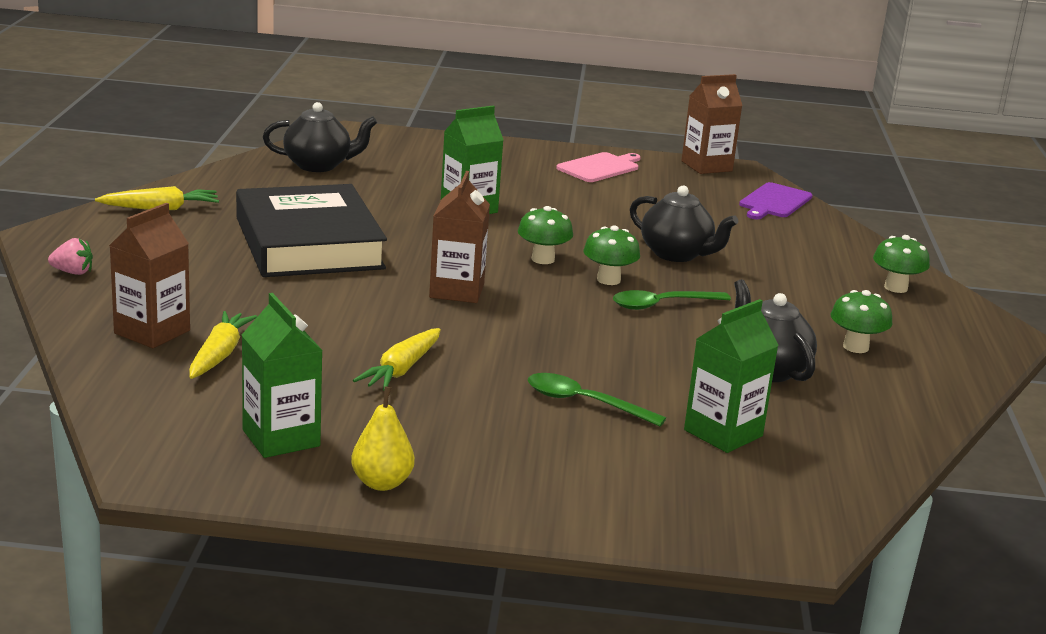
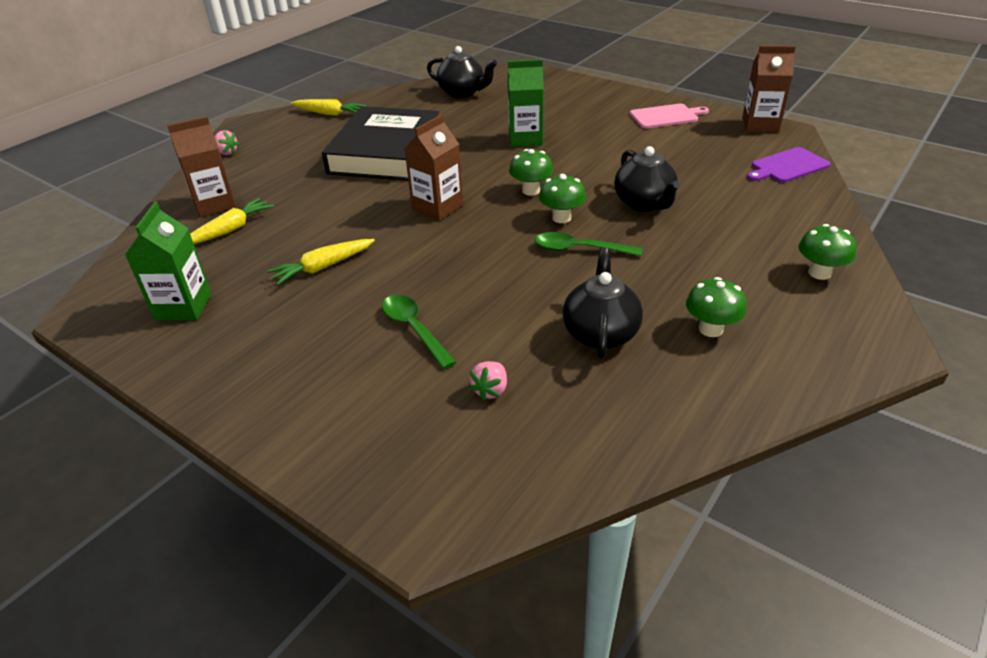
camera: 35 degrees right, 15 degrees up
yellow pear [351,387,415,491] -> none
green carton [684,299,779,453] -> pink strawberry [469,361,507,401]

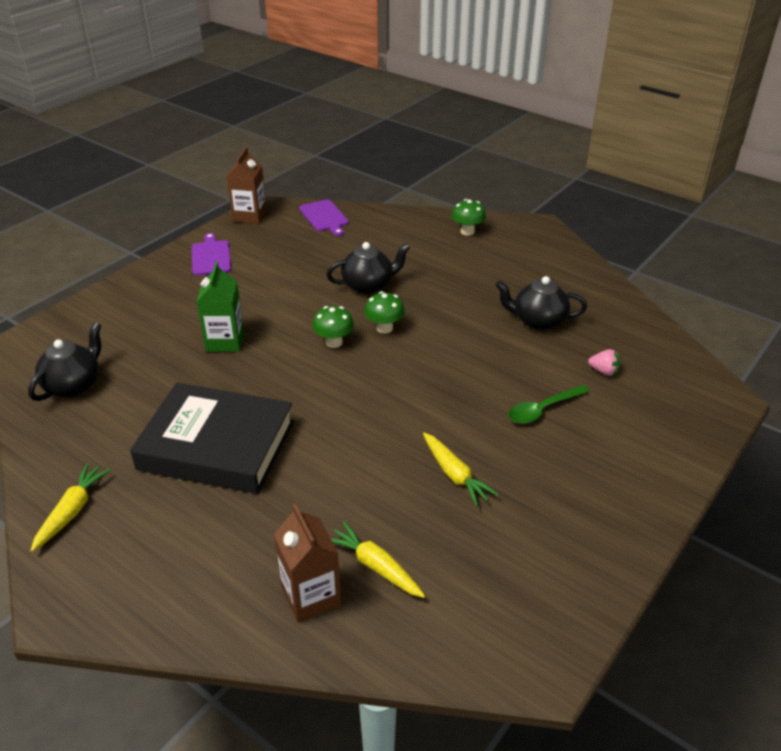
camera: 90 degrees left, 0 degrees up
green carton [125,202,211,321] -> none
pink strawberry [215,130,240,155] -> none
brown carton [405,114,463,221] -> none
green spoon [535,232,642,256] -> none
pink cutting board [630,104,709,128] -> purple cutting board [192,233,231,276]
green mushroom [686,277,746,337] -> none

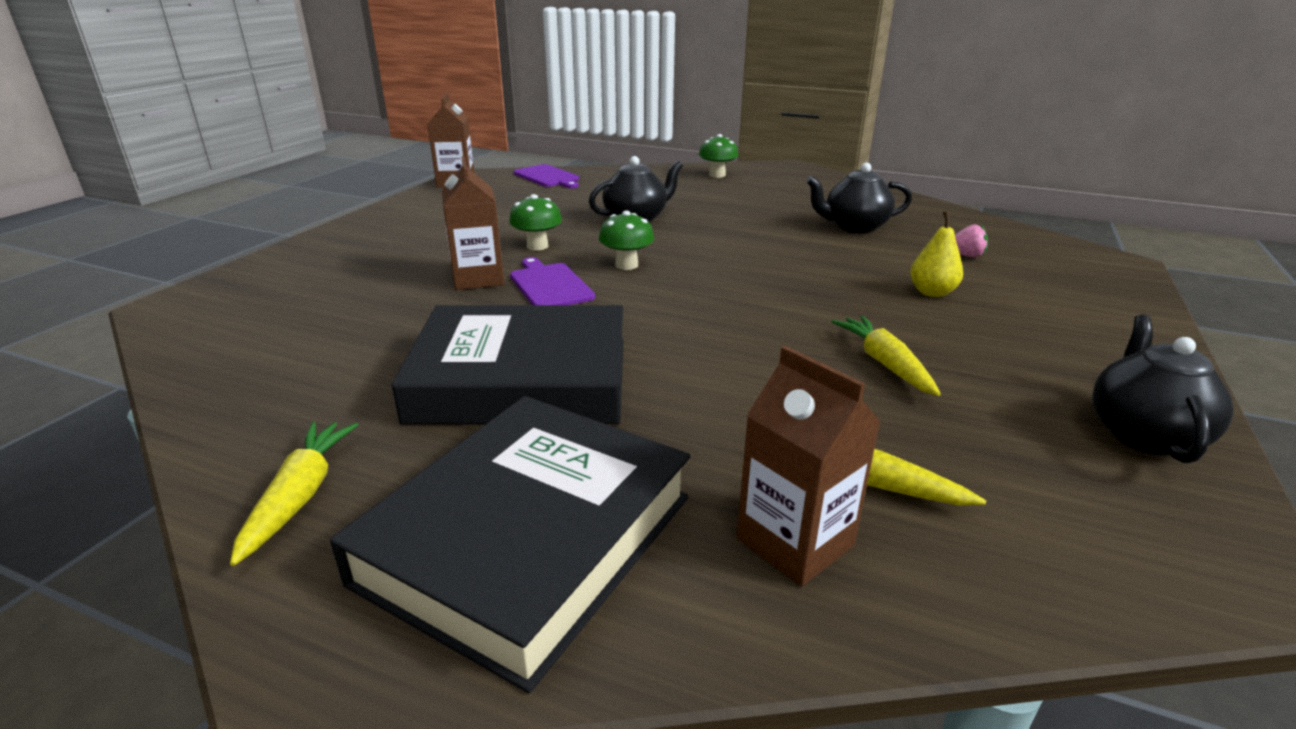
camera: 15 degrees left, 10 degrees down
black teapot [28,322,101,401] -> black teapot moved to [1092,314,1234,463]
purple cutting board [192,233,231,276] -> purple cutting board moved to [510,257,595,305]
green carton [196,262,244,352] -> brown carton [442,156,504,290]
green mushroom [364,291,405,333] -> green mushroom moved to [509,194,562,251]
yellow carrot [423,433,498,507] -> yellow carrot turned 150 degrees counterclockwise [831,315,941,396]
green spoon [508,385,589,424] -> yellow pear [910,211,963,297]
none -> black book [330,396,690,693]

